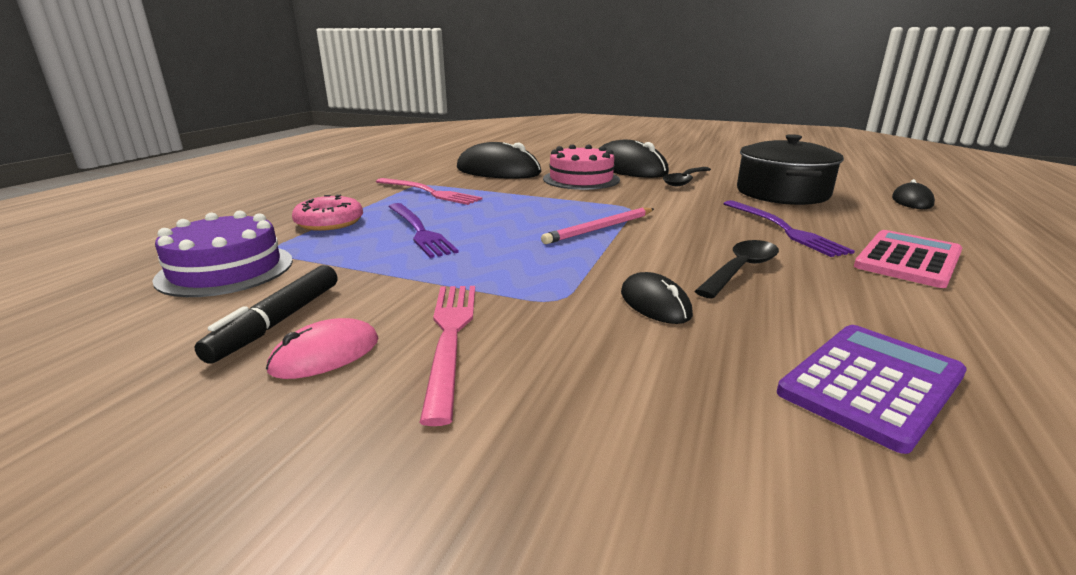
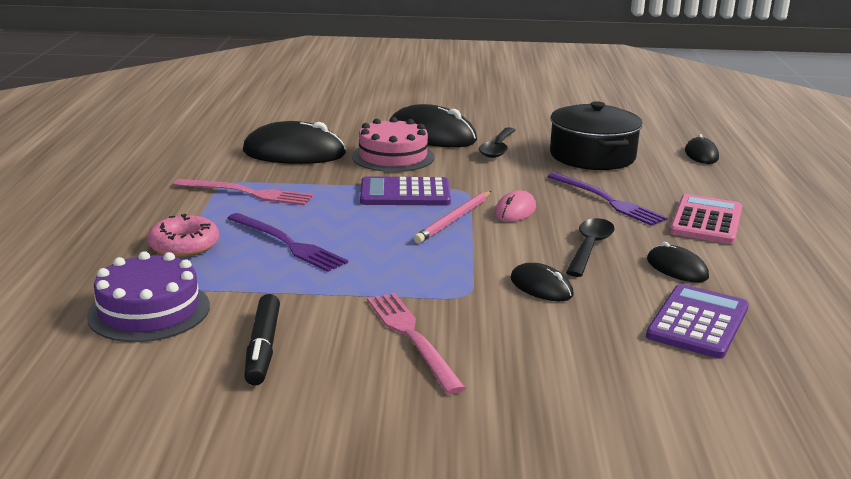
camera: 20 degrees left, 0 degrees up
pink mouse [266,318,379,379] -> pink mouse moved to [494,190,536,222]
none -> purple calculator [360,176,451,206]
none -> black mouse [647,242,709,282]

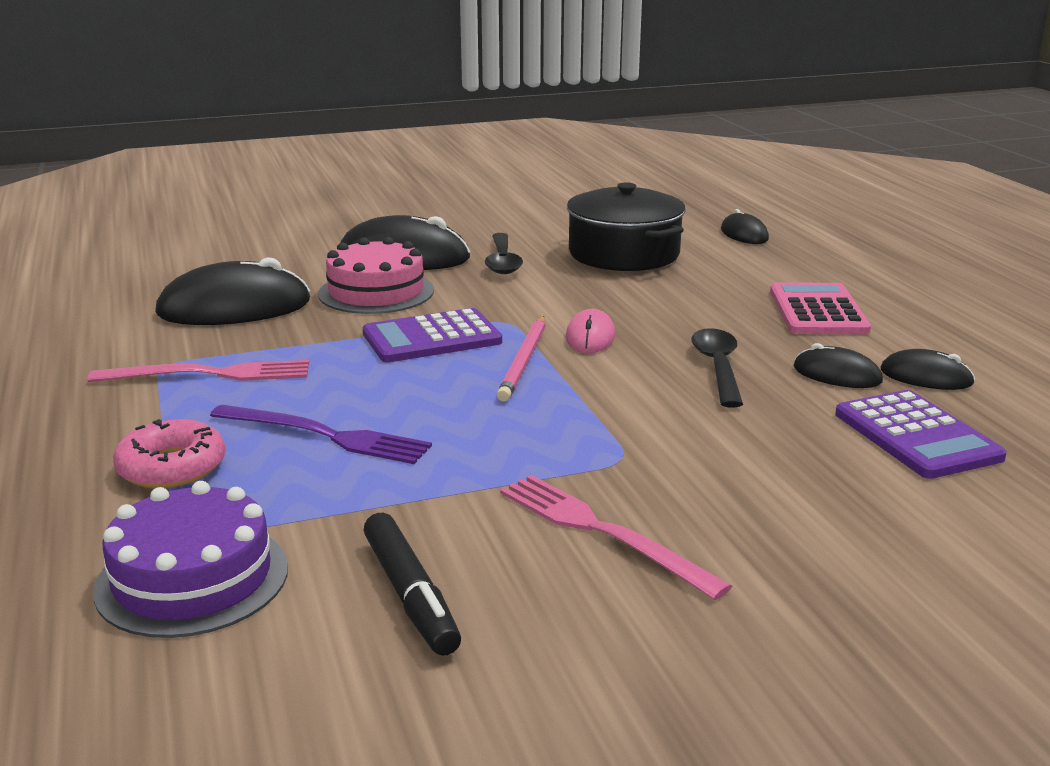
camera: 20 degrees left, 0 degrees up
black mouse [510,263,573,301] -> black mouse moved to [880,349,975,390]
purple fork [547,173,668,226] -> none
purple calculator [646,284,749,359] -> purple calculator turned 150 degrees clockwise [835,390,1007,479]

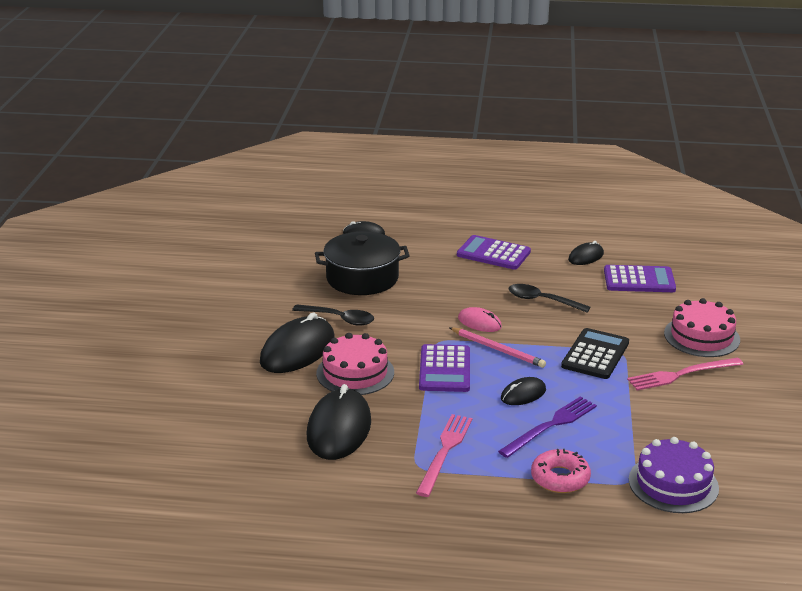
camera: 65 degrees left, 5 degrees up
black marker [364,513,461,656] -> none
pink calculator [770,282,871,334] -> purple calculator [457,235,531,270]
black mouse [793,343,883,388] -> black mouse moved to [501,377,546,405]
none -> black calculator [561,328,629,379]
none -> pink cake [664,298,740,357]

